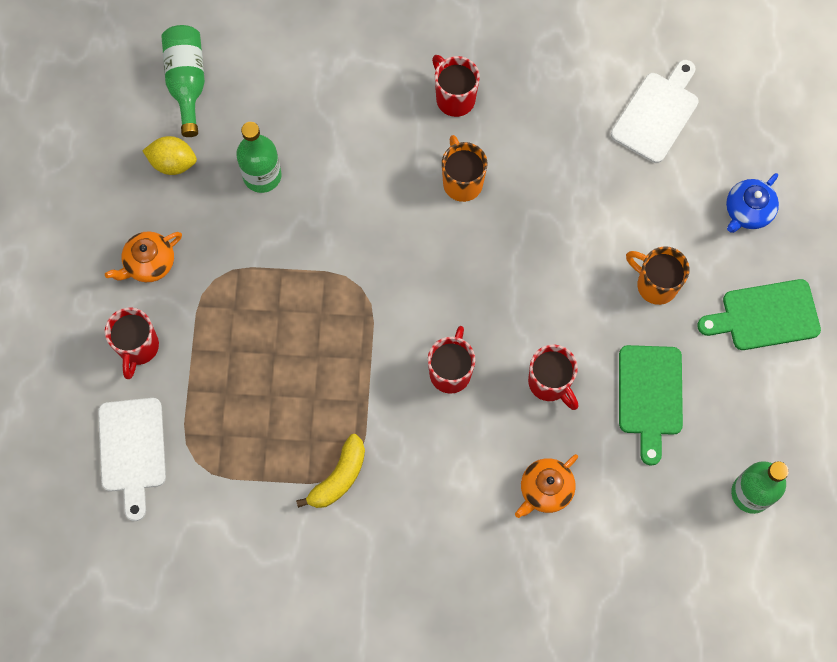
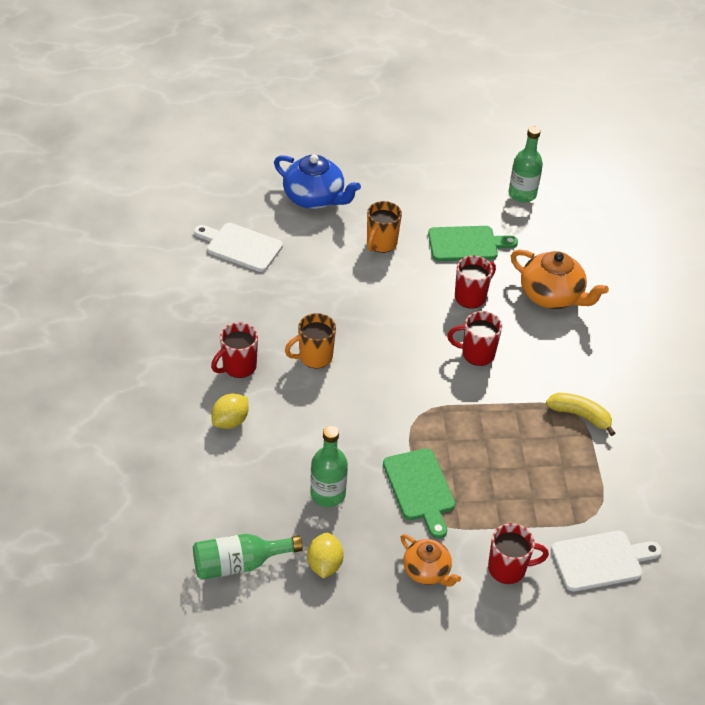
camera: 100 degrees left, 25 degrees down
orange teapot [515,454,578,518] -> orange teapot [511,249,609,309], size x1.61
green cutting board [697,279,821,350] -> green cutting board moved to [383,448,455,539]
blue teapot [726,173,779,233] -> blue teapot [274,154,361,209], size x1.61
none -> yellow lemon [212,394,248,429]

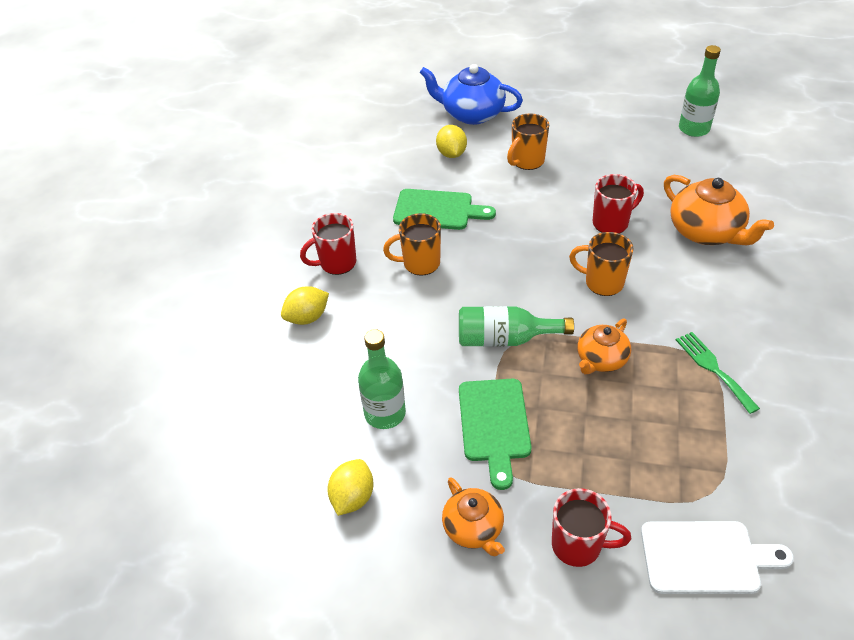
camera: 20 degrees right, 0 degrees up
green bottle [193,534,303,580] -> green bottle moved to [459,306,574,347]
white cutting board [194,223,283,272] -> none
blue teapot [274,154,361,209] -> blue teapot turned 150 degrees clockwise [419,64,523,125]
green cutting board [428,226,518,261] -> green cutting board moved to [393,189,496,230]
red mug [447,311,502,366] -> orange mug [569,232,633,296]
yellow banana [546,393,615,436] -> green fork [676,332,760,414]
none -> yellow lemon [436,125,467,158]
none -> orange teapot [577,319,631,374]

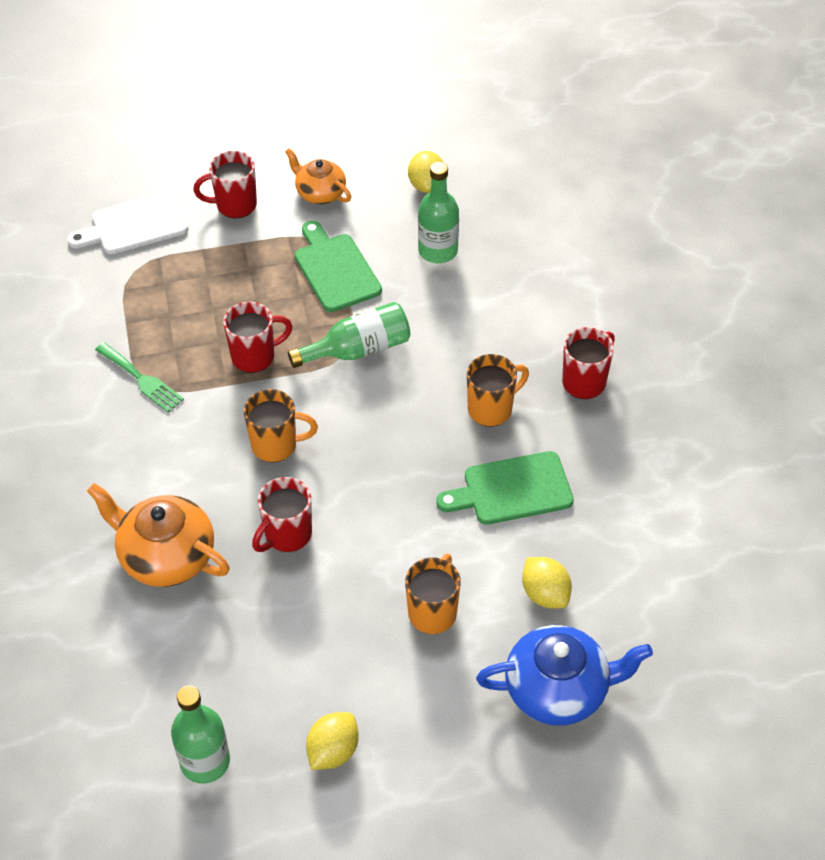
camera: 155 degrees right, 5 degrees up
yellow lemon [281,286,329,325] -> yellow lemon moved to [306,712,359,770]
orange teapot [577,319,631,374] -> red mug [223,302,293,373]

